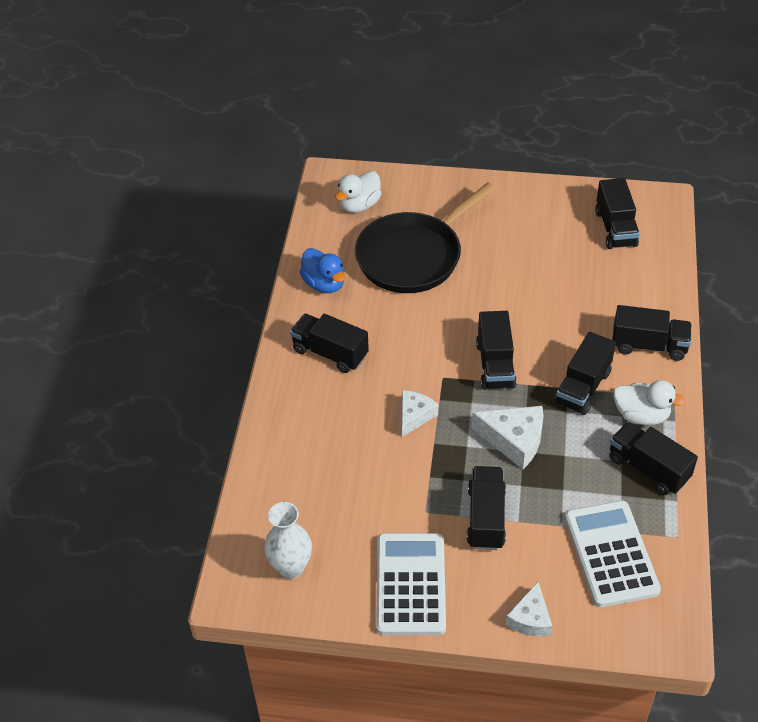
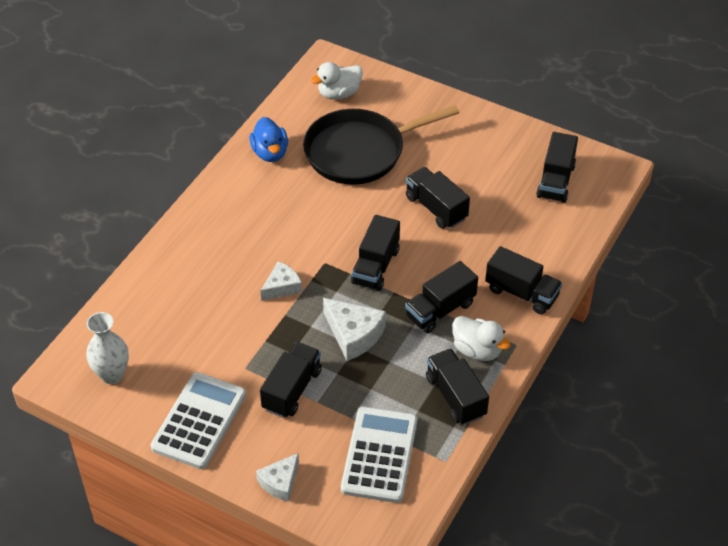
camera: 20 degrees right, 0 degrees up
black truck [290,314,369,373] -> black truck moved to [406,167,470,229]

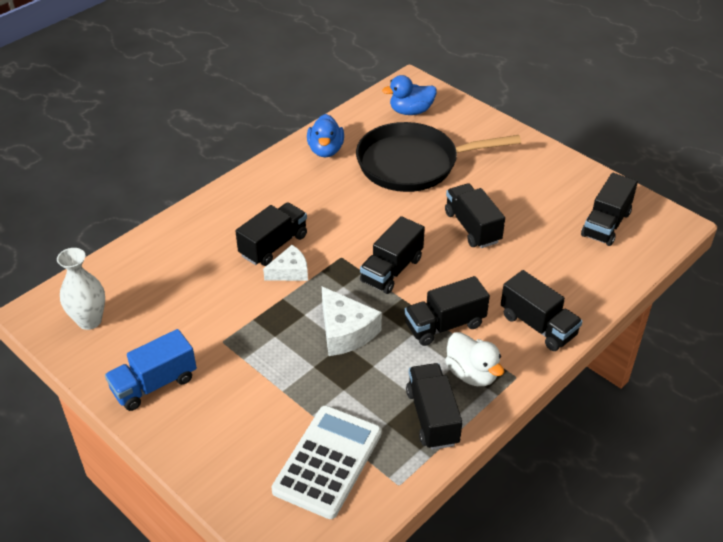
camera: 15 degrees right, 5 degrees down
white calculator [151,372,246,469] -> blue truck [105,329,197,411]
white cheese [256,453,299,502] -> none
black truck [260,342,322,418] -> black truck moved to [235,202,307,266]
white duck [311,62,363,100] -> blue duck [382,75,437,115]

